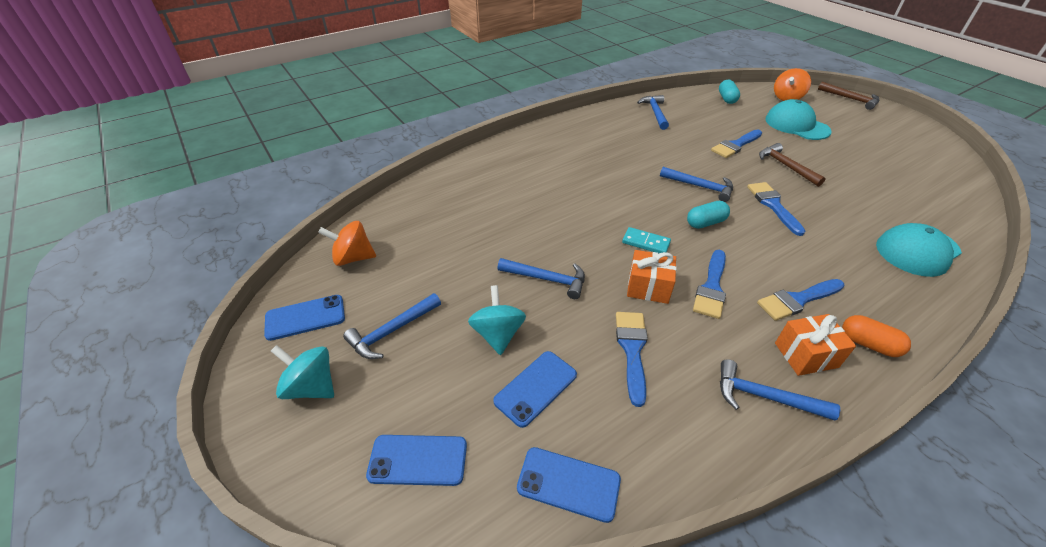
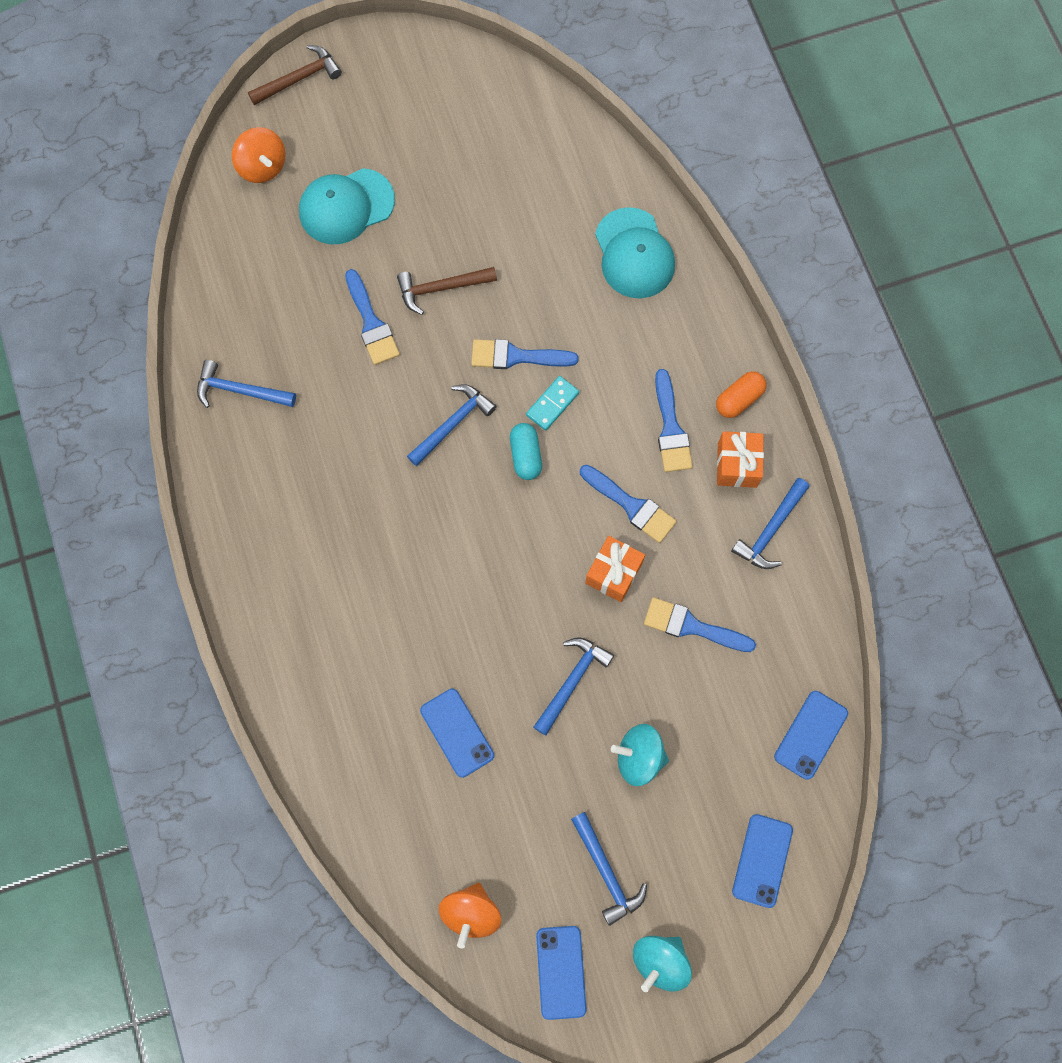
camera: 75 degrees left, 30 degrees up
blue phone [493,351,577,428] -> blue phone moved to [420,689,494,778]
turquoise domino [622,227,671,253] -> turquoise domino moved to [526,376,579,431]
turquoise capsule [719,80,740,104] -> none

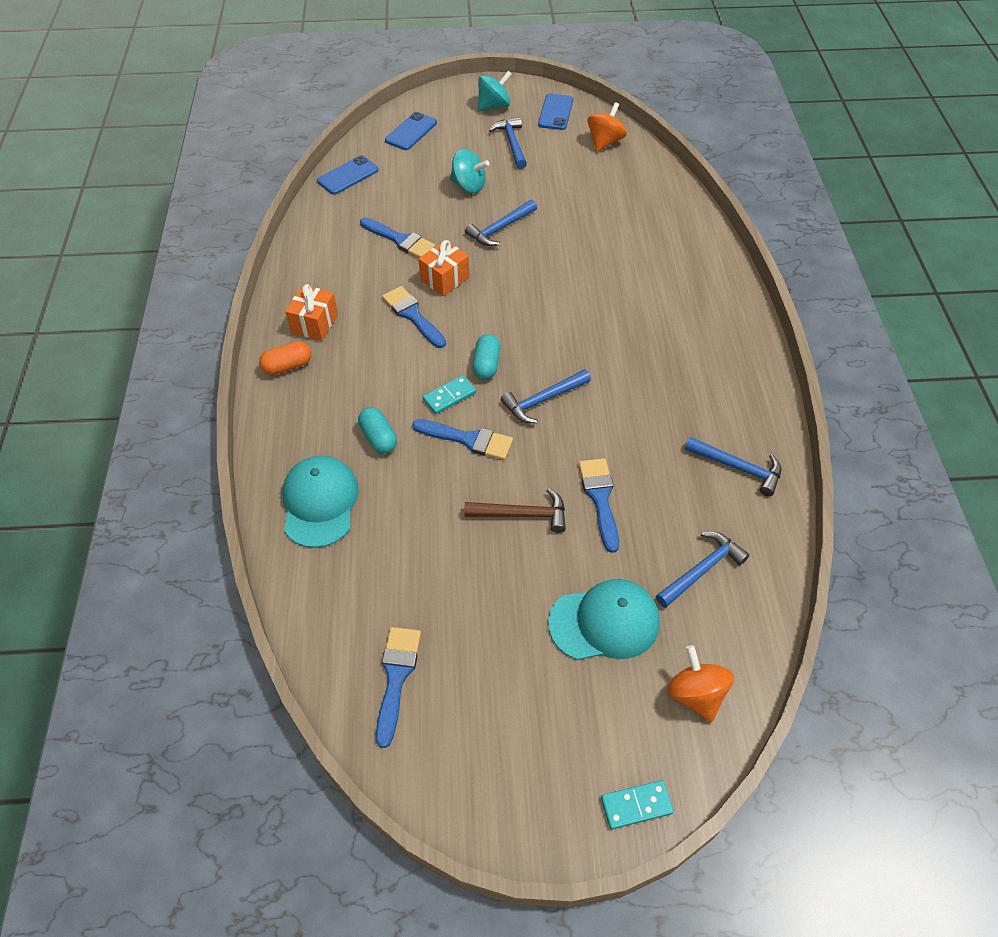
camera: 165 degrees left, 20 degrees down
brown hammer [248,45,342,105] -> turquoise domino [601,780,674,829]
blue phone [420,689,494,778] -> none
blue brush [655,369,693,472] -> blue brush moved to [376,627,421,748]
blue hammer [731,478,810,569] -> blue hammer moved to [656,531,750,608]
none -> turquoise capsule [358,407,397,454]

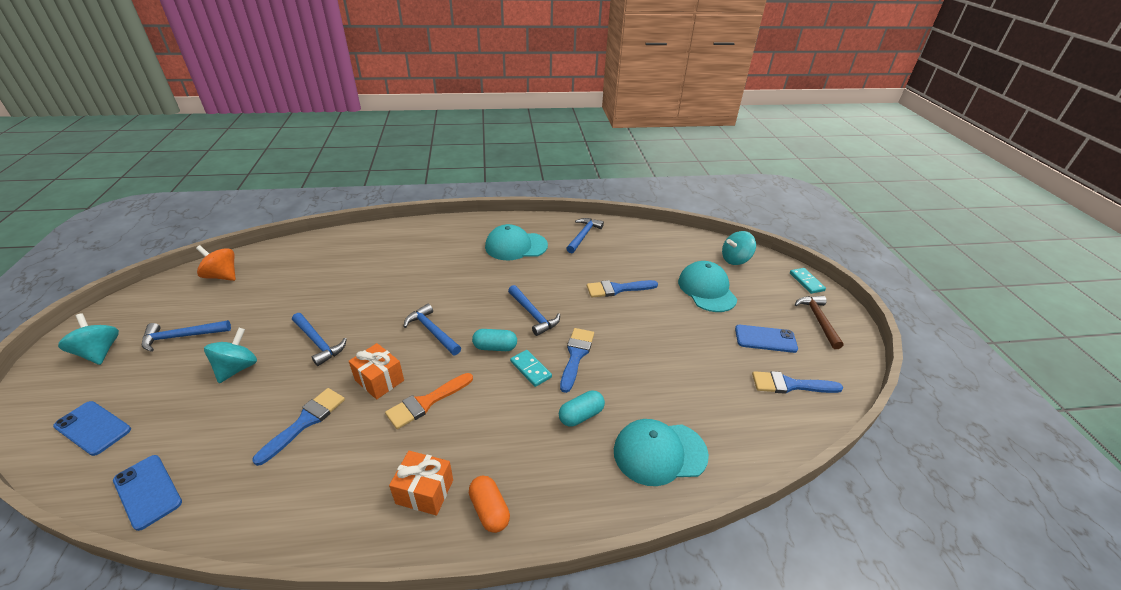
camera: 95 degrees left, 15 degrees down
blue brush [382,286,446,348] -> orange brush [385,373,473,429]
brown hammer [464,488,566,533] -> brown hammer moved to [795,296,844,349]
blue phone [538,93,573,130] -> blue phone moved to [735,325,798,353]
blue hammer [656,531,750,608] -> blue hammer moved to [404,304,461,355]
orange spinning top [667,645,734,722] -> turquoise spinning top [722,231,756,265]
none -> turquoise cap [485,224,548,260]

